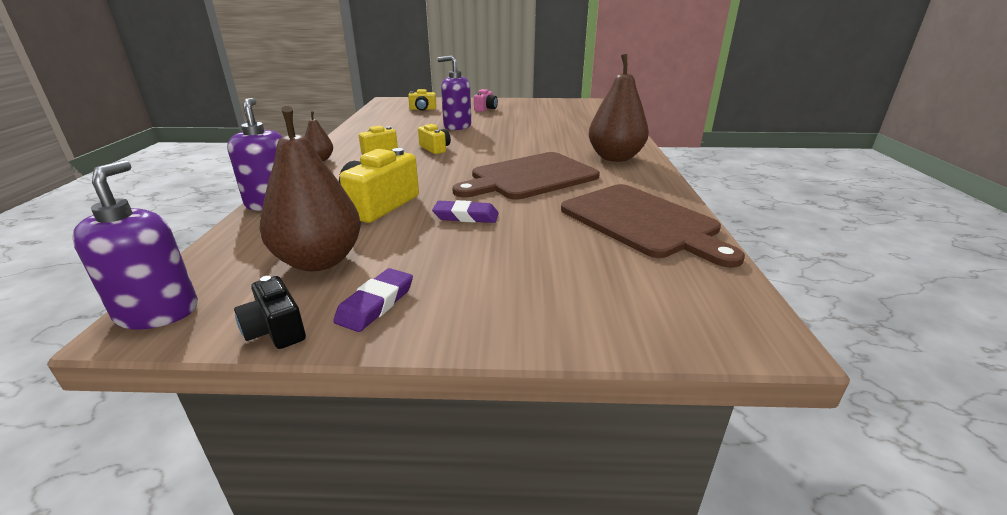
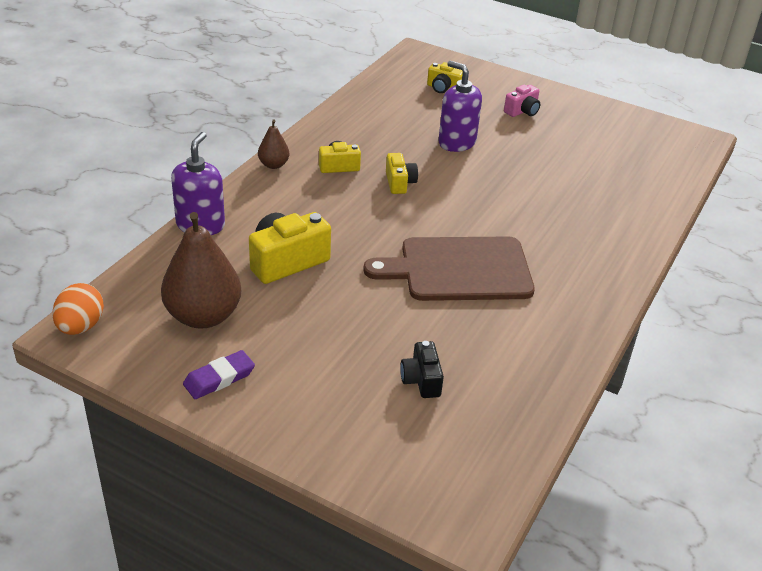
camera: 25 degrees right, 10 degrees up
purple soap dispenser [72,160,198,330] -> orange egg [52,283,104,335]
black camera [234,276,306,349] -> black camera moved to [400,341,444,398]
purple eraser [432,200,499,223] -> none
brown cutting board [561,184,745,268] -> none
brown pear [589,54,649,162] -> none

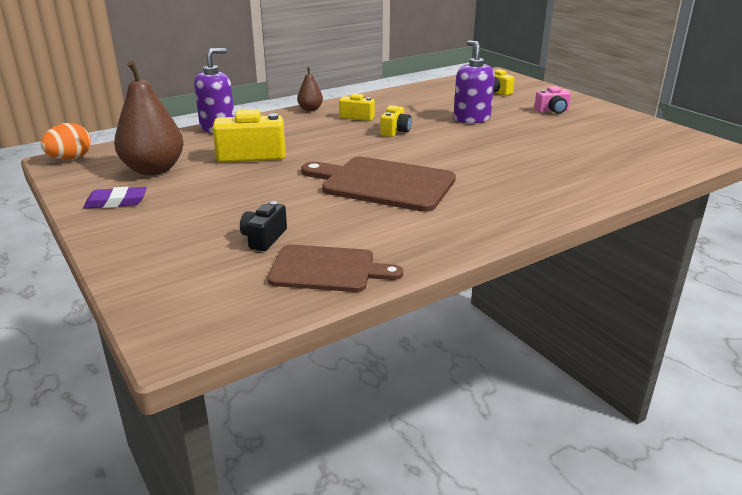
camera: 30 degrees right, 10 degrees down
none -> brown cutting board [267,245,403,292]

